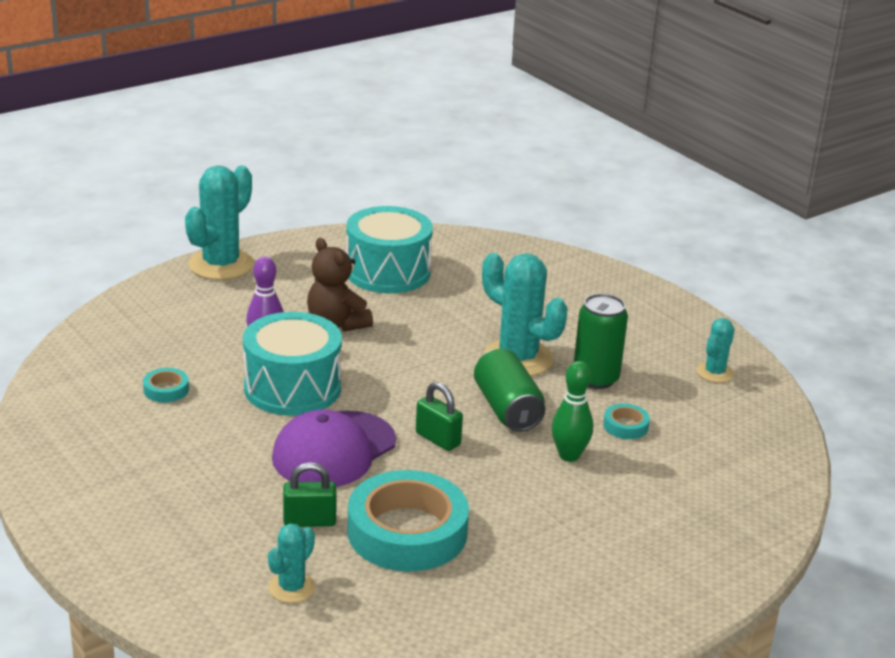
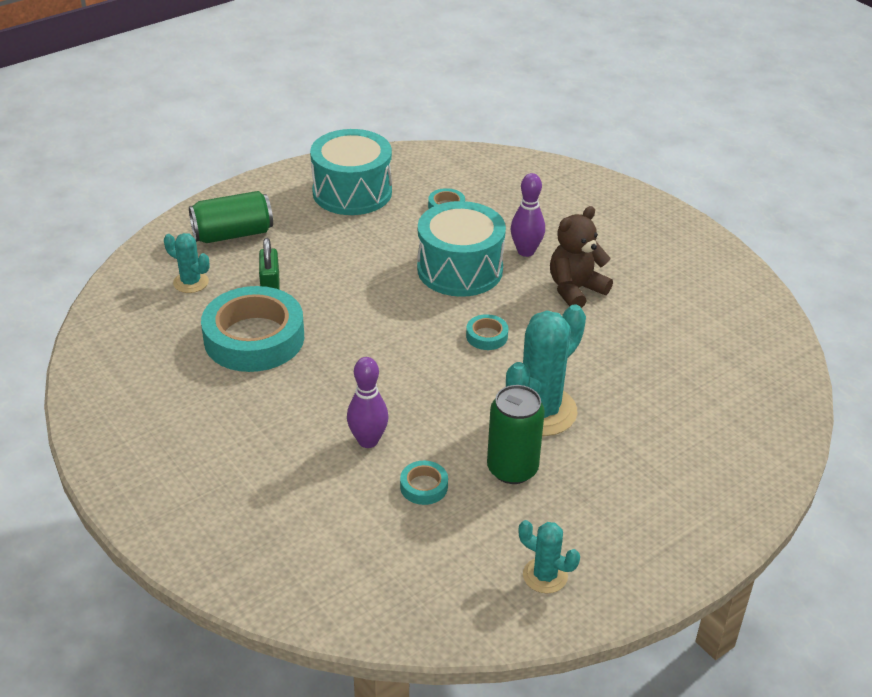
camera: 90 degrees right, 10 degrees up
turquoise cactus [185,165,254,280] -> none
purple cap [272,409,396,487] -> none
turquoise drum [346,206,433,293] -> turquoise drum moved to [310,129,392,215]
green padlock [416,382,463,451] -> none
green can [474,349,545,432] -> green can moved to [189,191,273,243]
green bowling pin [551,361,593,462] -> purple bowling pin [347,357,389,448]
none -> turquoise tape [466,314,508,350]

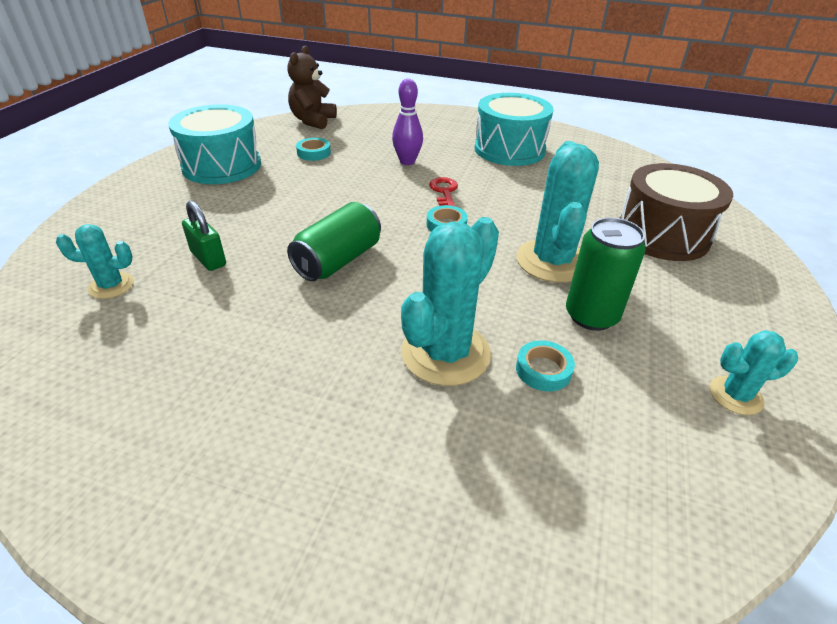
camera: 35 degrees left, 0 degrees up
green can [189,191,273,243] -> green can moved to [287,202,381,281]
turquoise tape [201,286,304,372] -> none
purple bowling pin [347,357,389,448] -> turquoise cactus [401,217,499,386]
turquoise drum [417,201,506,297] -> turquoise drum moved to [474,93,554,166]
brown teddy bear [550,206,613,308] -> brown teddy bear moved to [288,45,337,129]
none -> red key [429,177,458,206]
none -> brown drum [620,163,733,261]

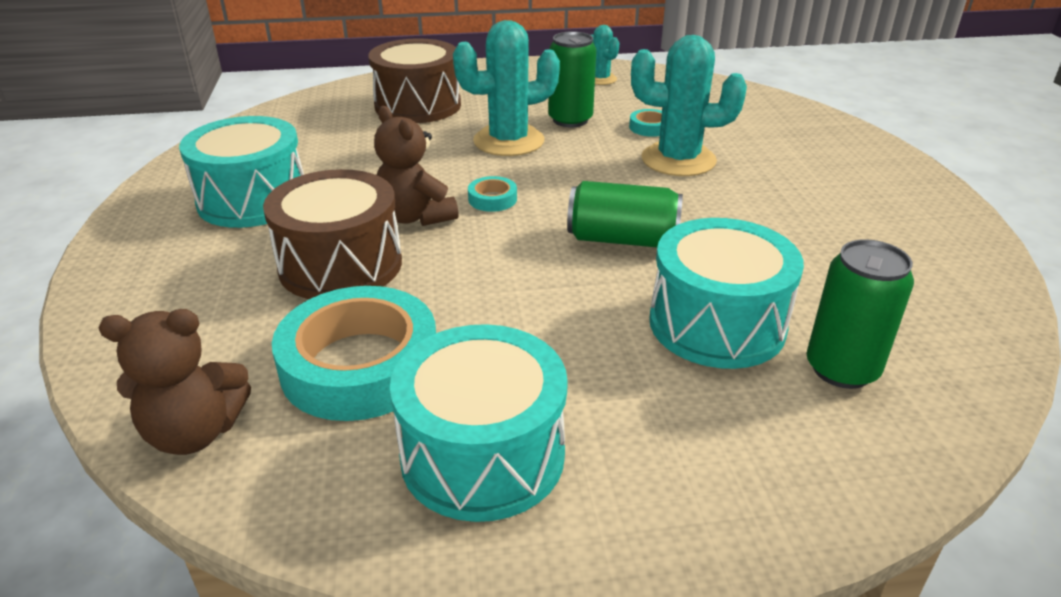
camera: 115 degrees left, 5 degrees down
turquoise cactus [56,224,134,299] -> green can [807,239,914,389]
green padlock [182,200,226,271] -> turquoise drum [649,218,804,369]
turquoise tape [296,138,331,161] -> turquoise tape [272,286,436,421], size x2.38
purple bowling pin [392,79,423,165] -> brown drum [263,169,402,299]
red key [429,177,458,206] -> brown teddy bear [374,106,459,226]

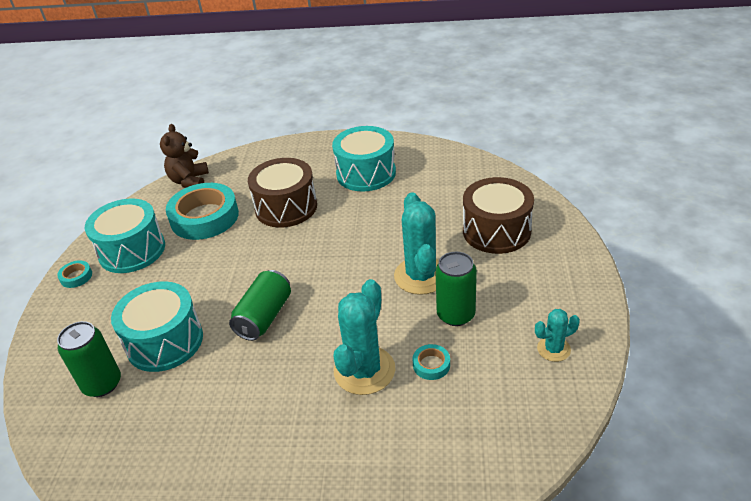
camera: 105 degrees right, 5 degrees up
brown teddy bear [374,106,459,226] -> none
turquoise tape [468,176,517,212] -> turquoise tape moved to [57,260,92,288]

